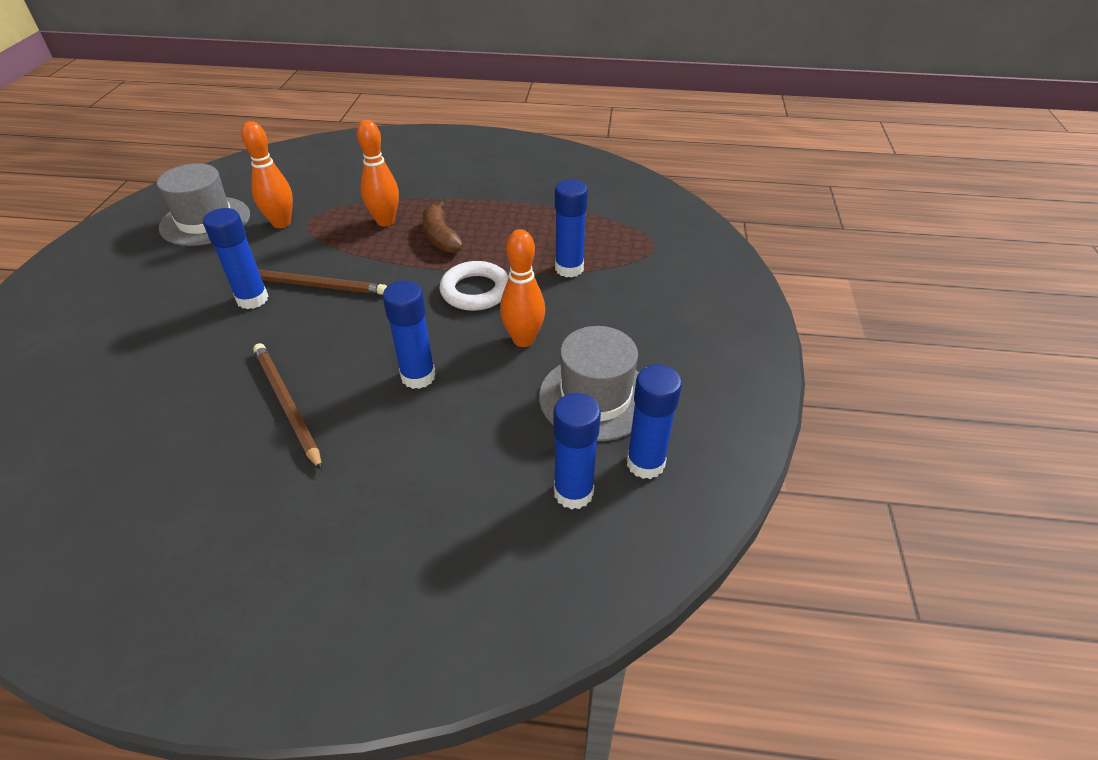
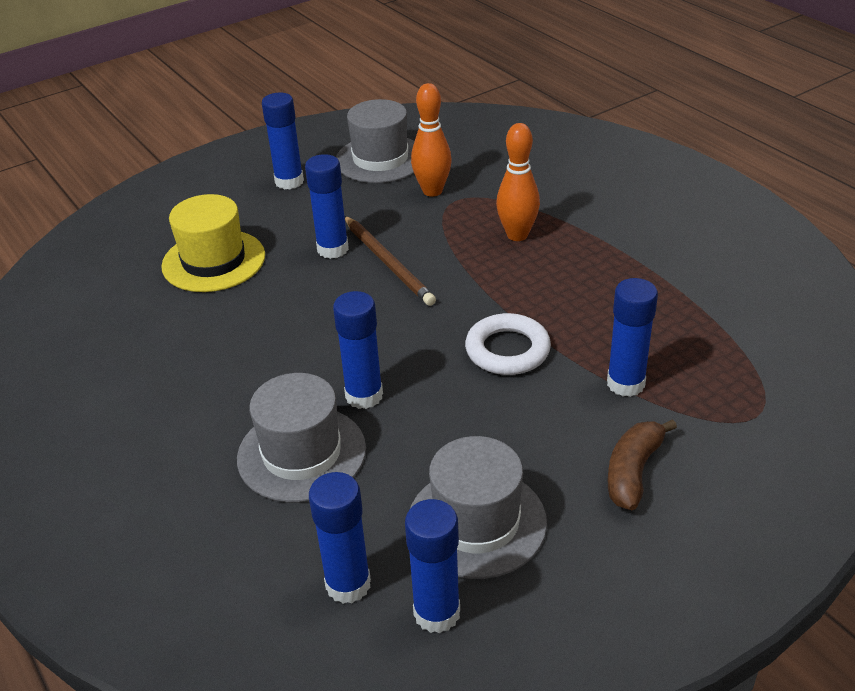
camera: 50 degrees right, 5 degrees down
brown pencil [253,343,322,471] -> none
brown banana [423,201,463,253] -> brown banana moved to [608,419,677,510]
orange bowling pin [500,229,545,347] -> none
none -> yellow hat [161,194,265,292]
none -> grey hat [237,373,366,502]
none -> blue glue stick [262,93,304,190]

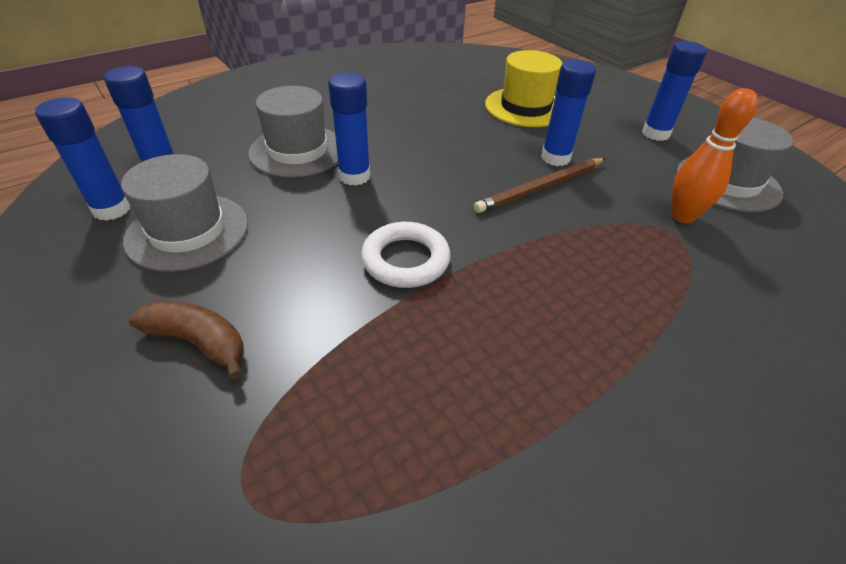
camera: 85 degrees right, 5 degrees up
orange bowling pin [496,123,540,241] -> none
blue glue stick [607,278,658,397] -> none

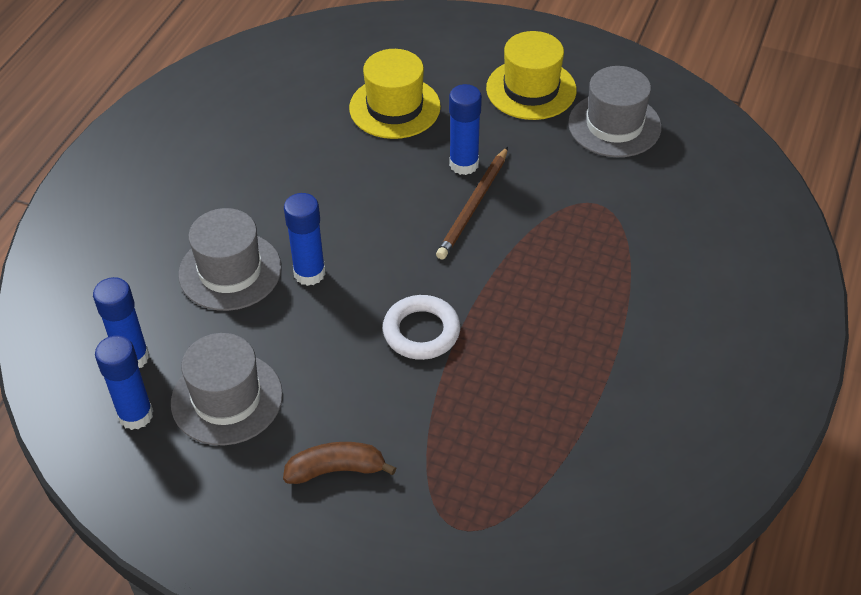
camera: 30 degrees left, 5 degrees up
blue glue stick [642,41,707,141] -> yellow hat [486,31,577,120]
orange bowling pin [672,88,757,223] -> none

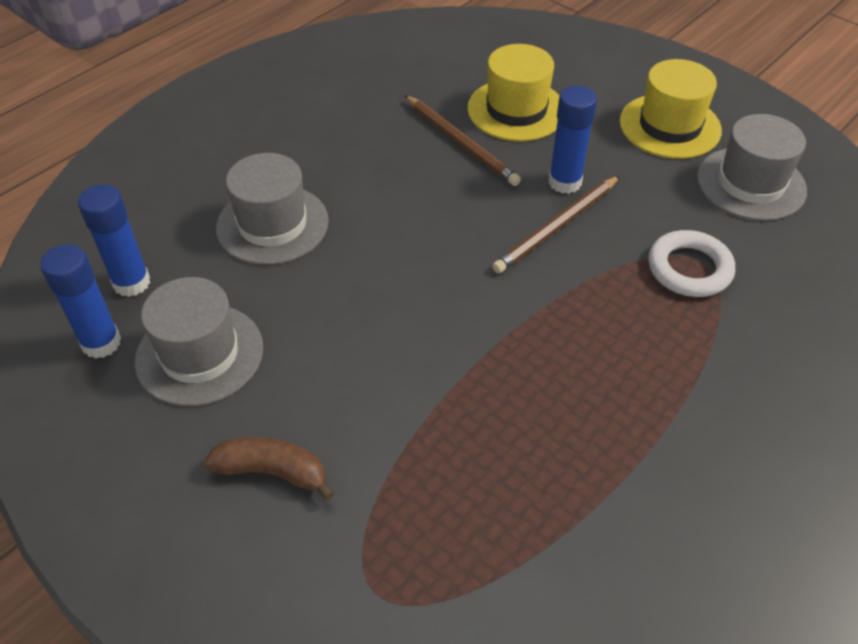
camera: 20 degrees right, 0 degrees up
blue glue stick [284,193,326,286] -> none
white ring [383,295,460,360] -> white ring moved to [648,230,735,297]
none -> brown pencil [404,95,521,186]

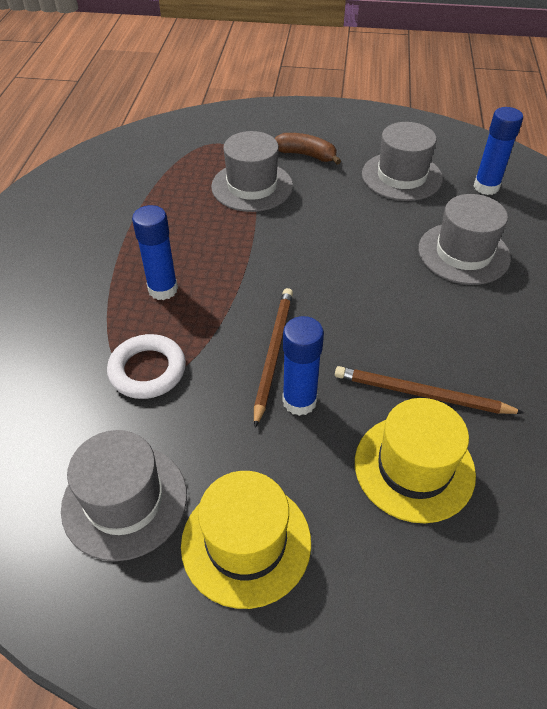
camera: 145 degrees right, 0 degrees up
blue glue stick [40,244,121,359] -> blue glue stick moved to [132,205,178,300]
brown banana [204,437,334,501] -> brown banana turned 135 degrees counterclockwise [275,133,341,165]
none -> grey hat [211,131,293,212]

